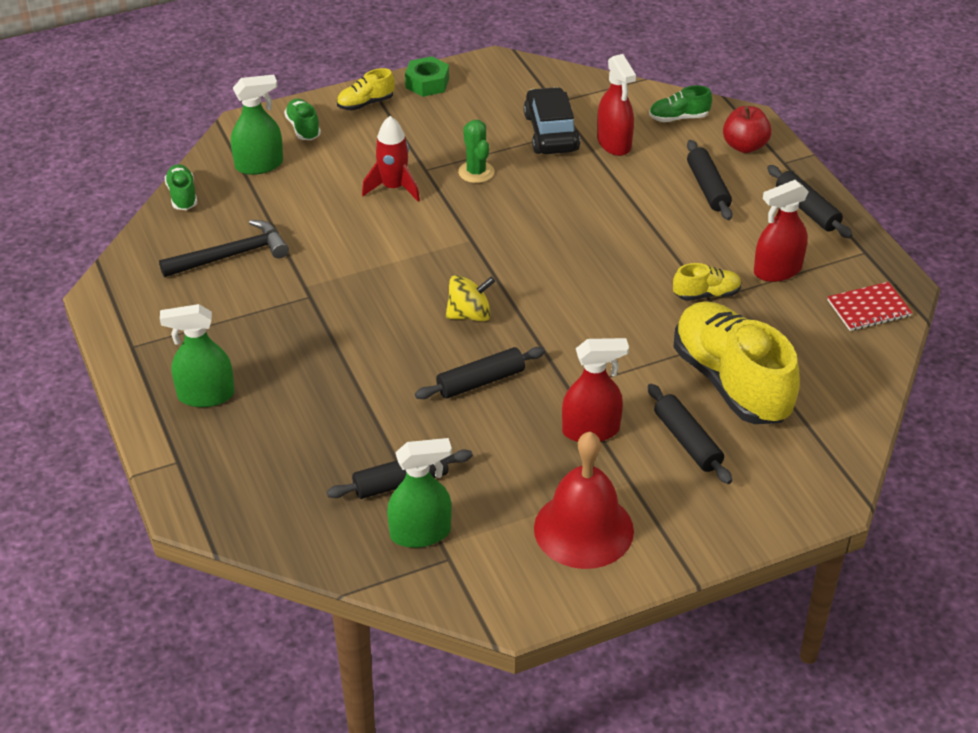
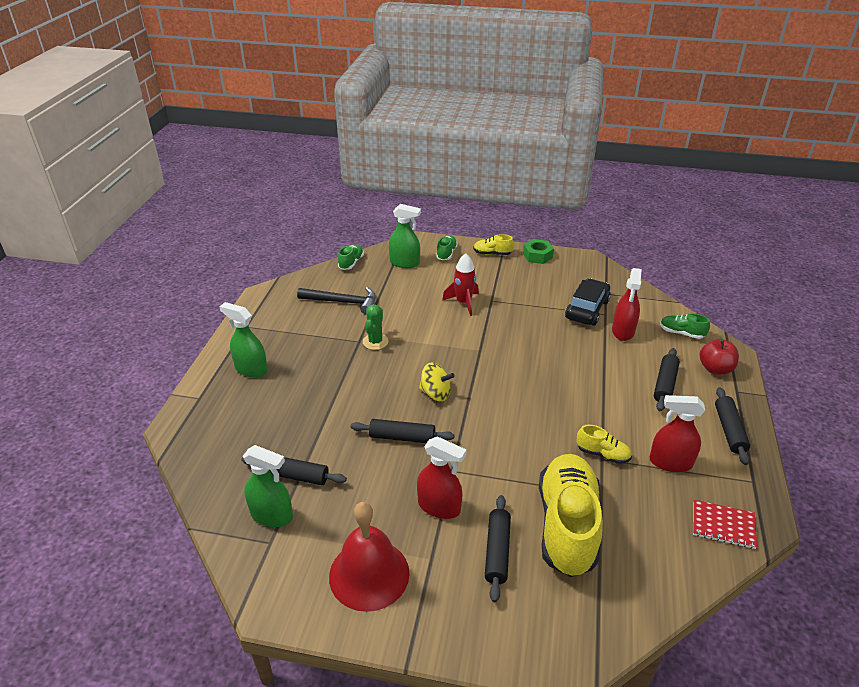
camera: 35 degrees right, 5 degrees down
green cactus [458,120,494,183] -> green cactus moved to [363,305,388,350]

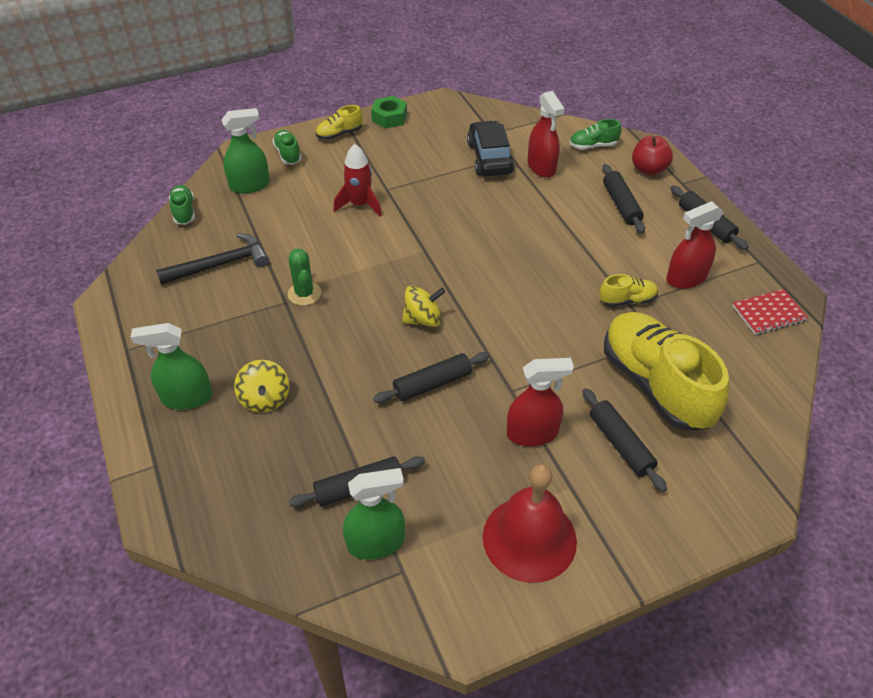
camera: 35 degrees left, 10 degrees up
none -> yellow spinning top [234,360,289,413]

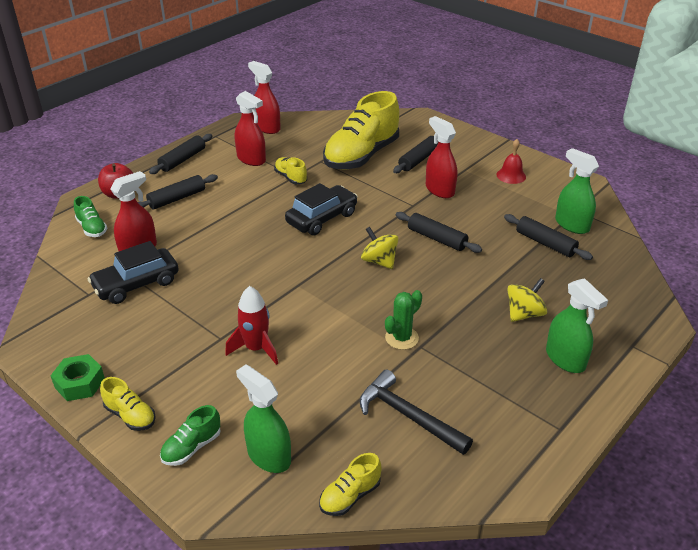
camera: 115 degrees left, 10 degrees down
green shoe [169,185,195,225] -> yellow shoe [319,453,381,516]
red bell [483,464,577,583] -> red bell [497,139,526,184], size x0.51
red notebook [732,289,808,335] -> red spray bottle [248,61,281,134]
none -> black car [285,183,358,236]

